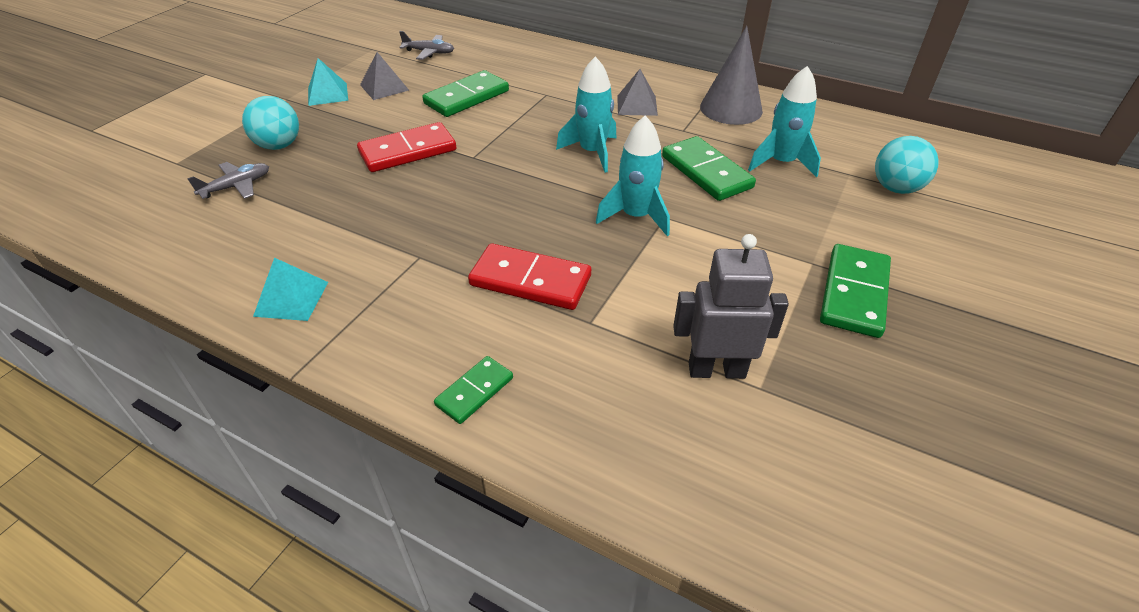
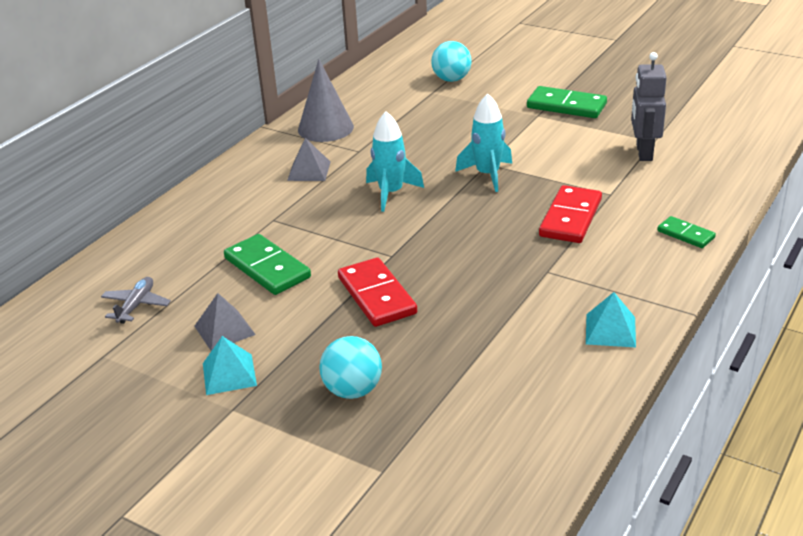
camera: 85 degrees left, 10 degrees down
grey plane [187,162,269,199] -> none
green domino [662,136,756,201] -> none
turquoise rocket [748,66,821,178] -> none

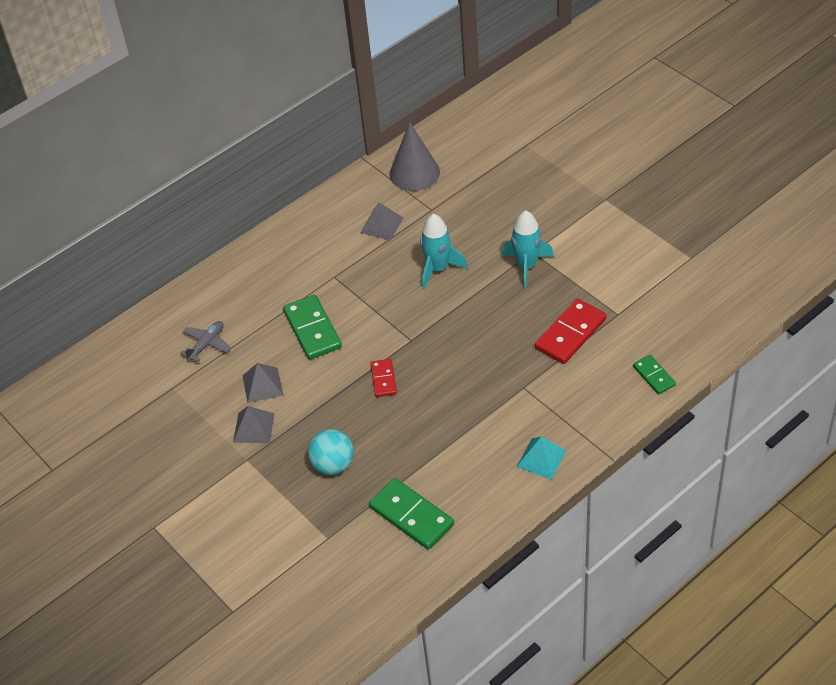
camera: 20 degrees right, 15 degrees up
turquoise pyramid [203,336,257,395] -> grey pyramid [233,406,275,443]
red domino [338,258,417,327] -> red domino [371,359,397,397], size x0.58
turquoise ball [431,41,472,82] -> none
green domino [527,86,607,118] -> green domino moved to [369,478,454,549]
grey robot [631,52,667,161] -> none

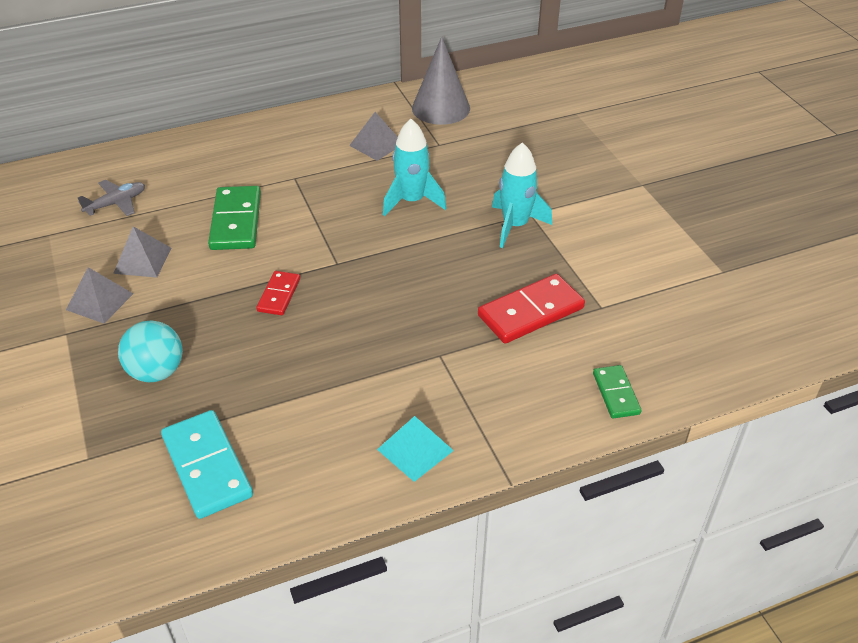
camera: 15 degrees right, 5 degrees down
green domino [369,478,454,549] -> turquoise domino [161,410,253,519]

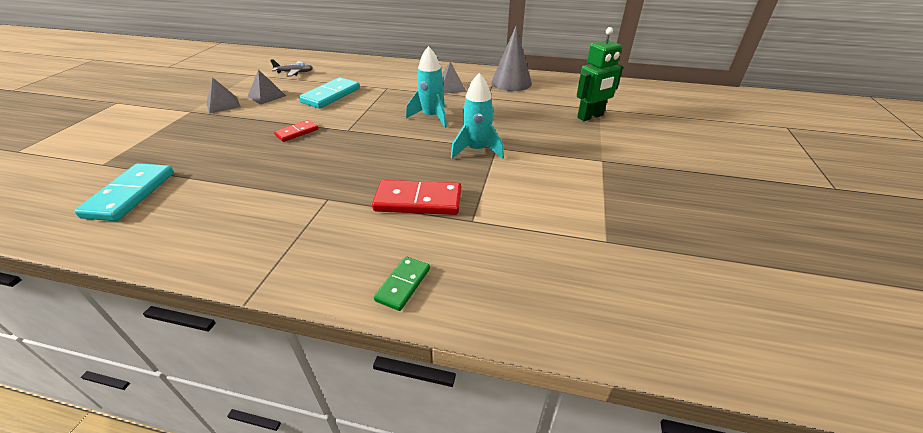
camera: 35 degrees right, 5 degrees down
turquoise ball [118,320,183,382] -> none
green domino [208,186,261,250] -> turquoise domino [299,77,360,109]
turquoise pyramid [377,416,454,482] -> none
none -> green robot [577,27,623,121]

